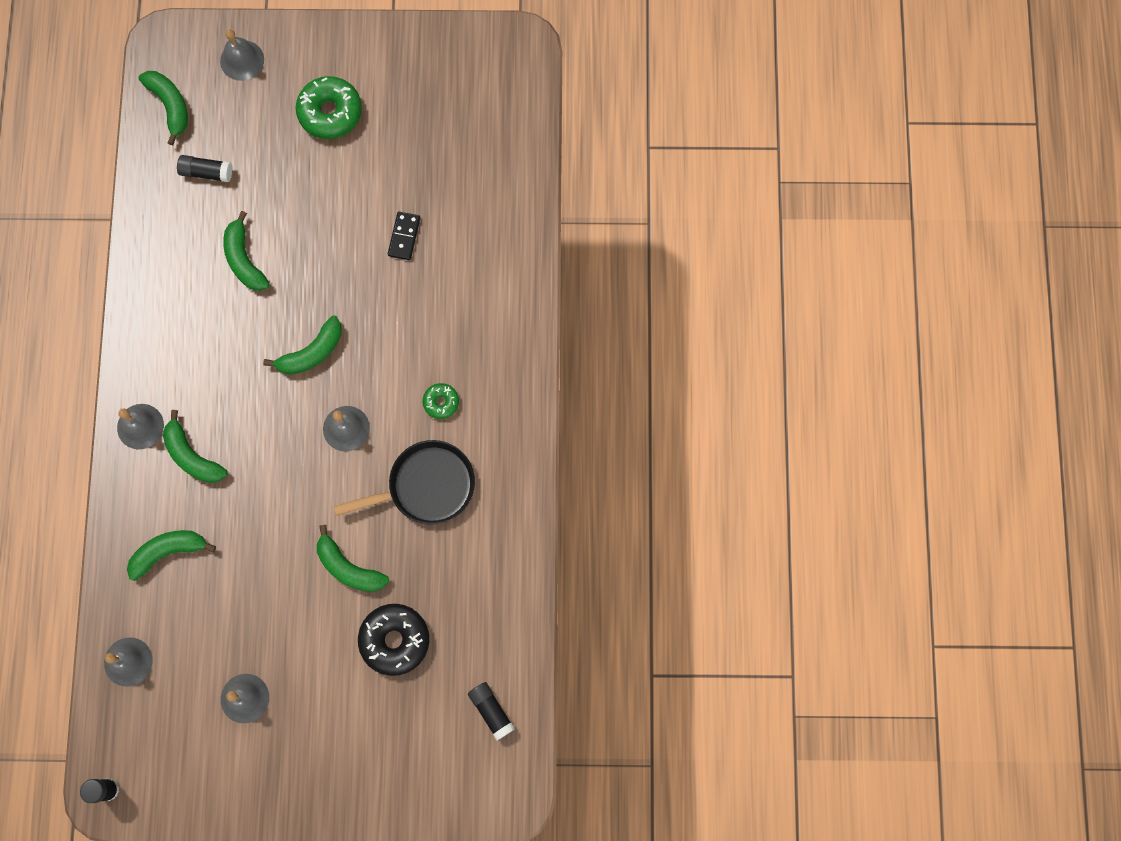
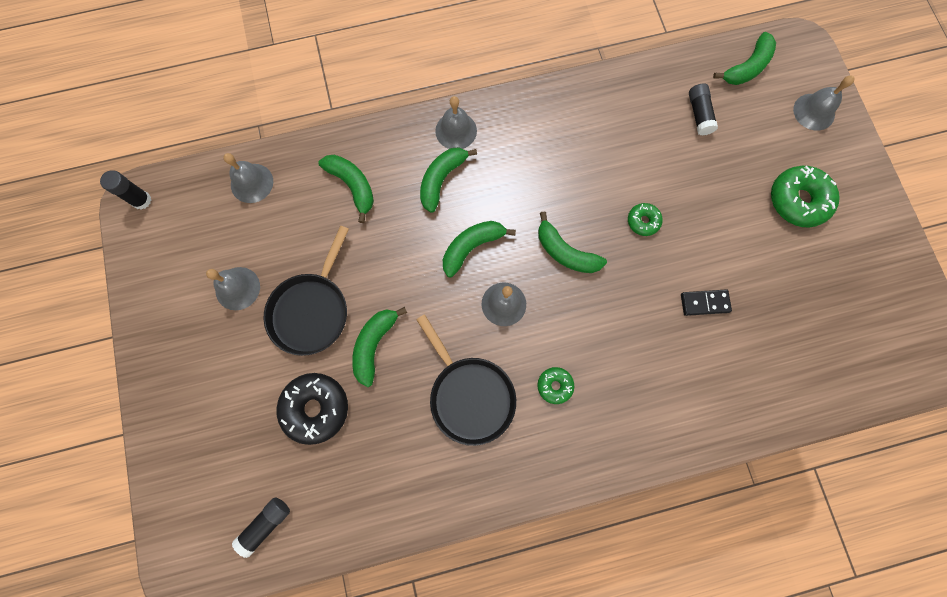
camera: 75 degrees right, 0 degrees up
green banana [224,211,270,291] -> green banana moved to [443,221,516,277]
none -> black pan [264,226,349,356]
none -> green donut [628,203,663,236]

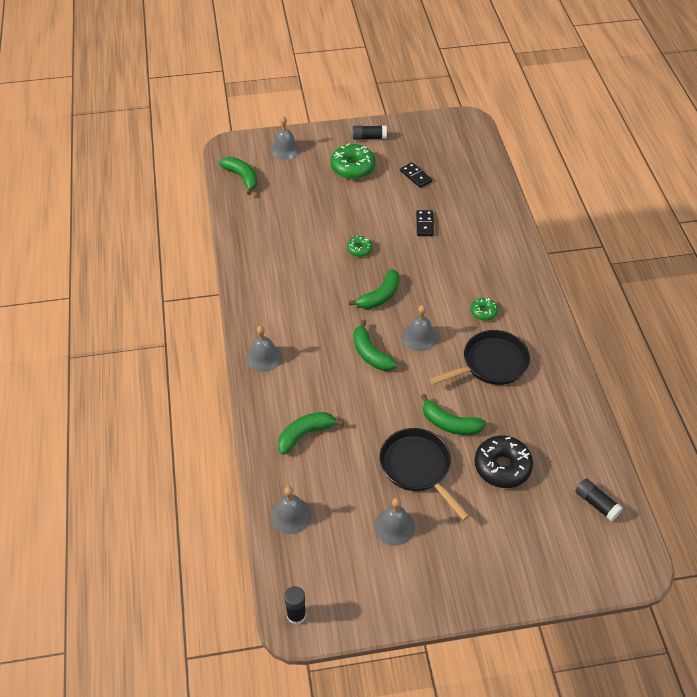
camera: 85 degrees left, 25 degrees down
black pan [264,226,349,356] -> black pan turned 150 degrees counterclockwise [380,428,470,521]
green banana [420,148,477,213] -> none
black glue stick [689,83,718,135] -> black glue stick moved to [353,126,387,140]
none -> black domino [400,162,432,188]

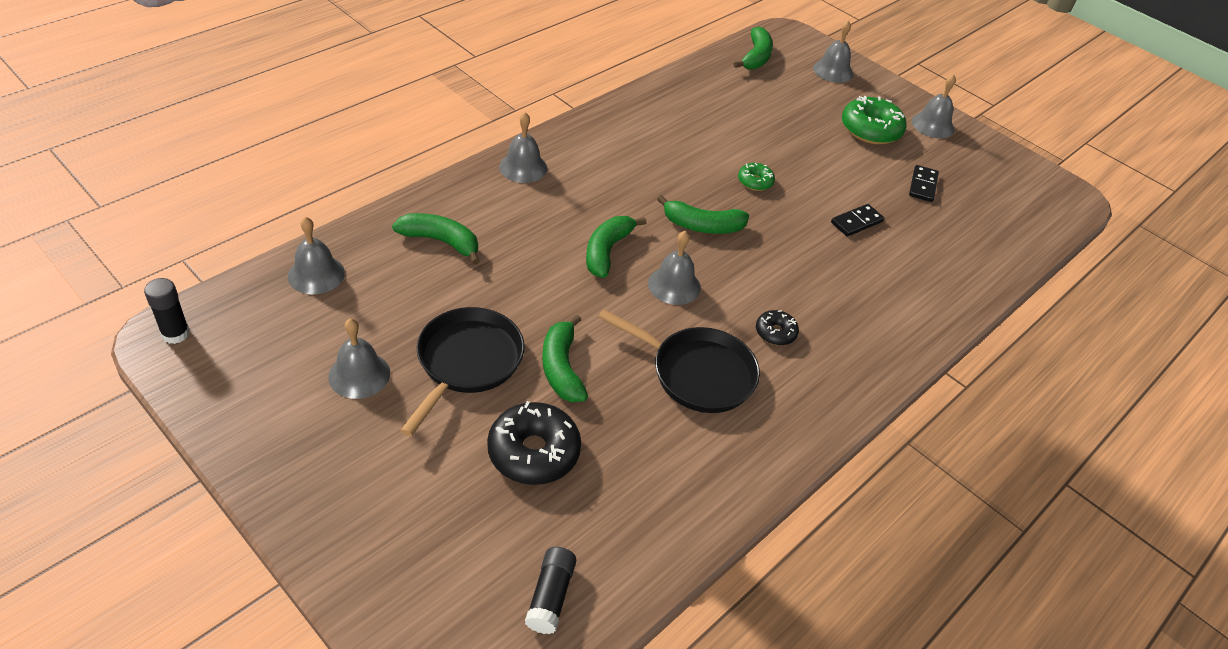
camera: 50 degrees right, 5 degrees down
black glue stick [353,126,387,140] -> grey bell [912,74,956,138]
green donut [471,298,498,321] -> black donut [756,310,799,345]

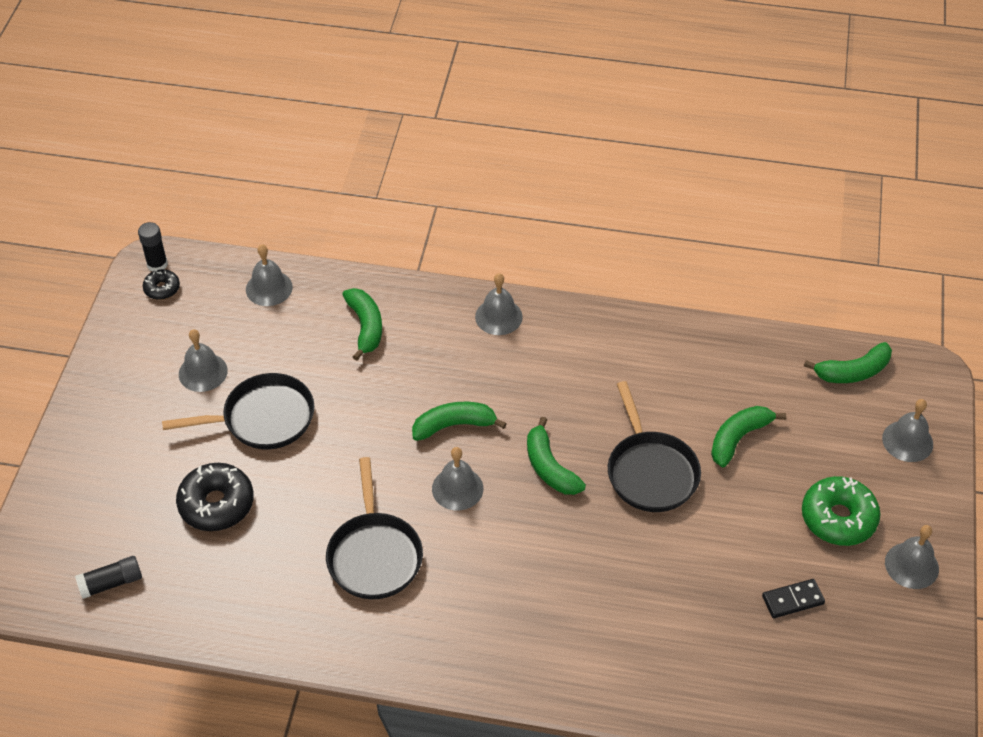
camera: 60 degrees right, 5 degrees up
green banana [542,315,588,402] -> green banana moved to [711,406,786,467]
green donut [738,163,775,191] -> black pan [608,381,701,512]
black donut [756,310,799,345] -> black donut moved to [143,269,180,300]
black domino [831,204,884,237] -> none

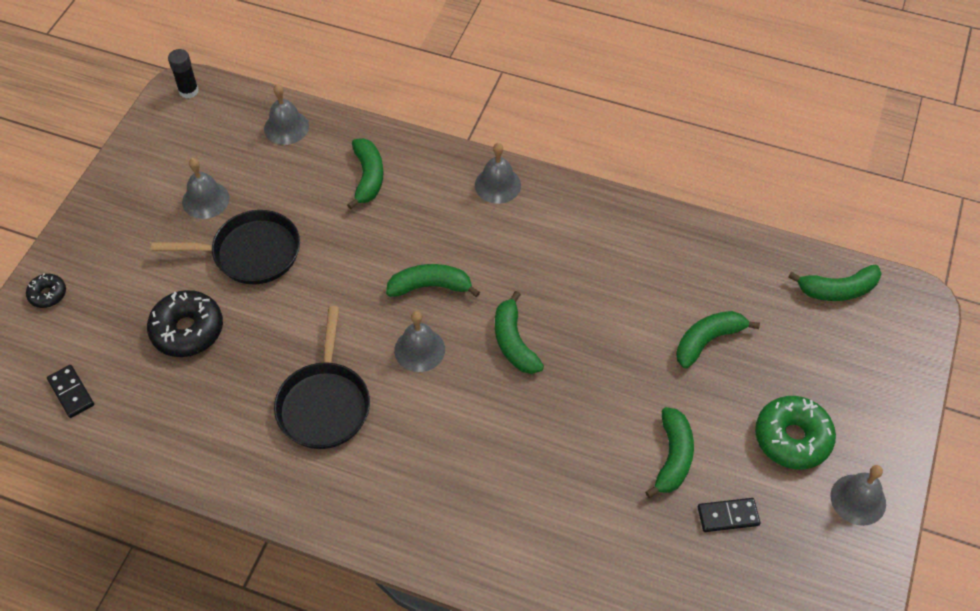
camera: 10 degrees right, 5 degrees up
black glue stick [75,556,142,599] -> black domino [47,365,94,418]
black donut [143,269,180,300] -> black donut moved to [26,273,66,308]
black pan [608,381,701,512] -> none
grey bell [882,399,933,462] -> none
none -> green banana [645,407,694,498]

